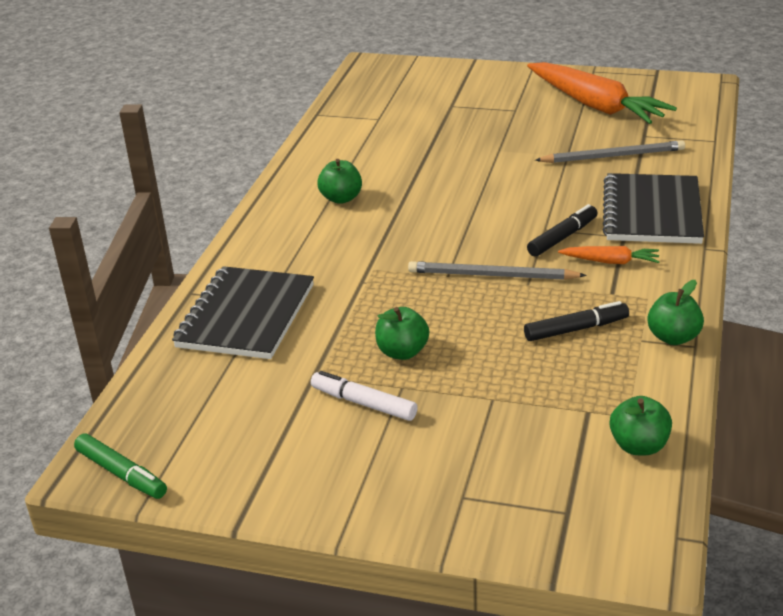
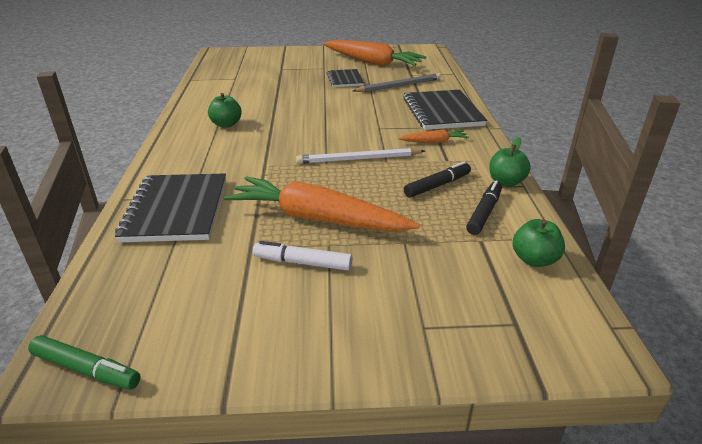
camera: 20 degrees left, 0 degrees up
green apple [375,307,429,360] -> orange carrot [224,176,420,232]
grey pencil [408,261,587,280] -> white pencil [296,148,425,164]
black marker [527,204,598,257] -> black marker moved to [466,181,502,235]
none -> black notebook [327,69,364,87]

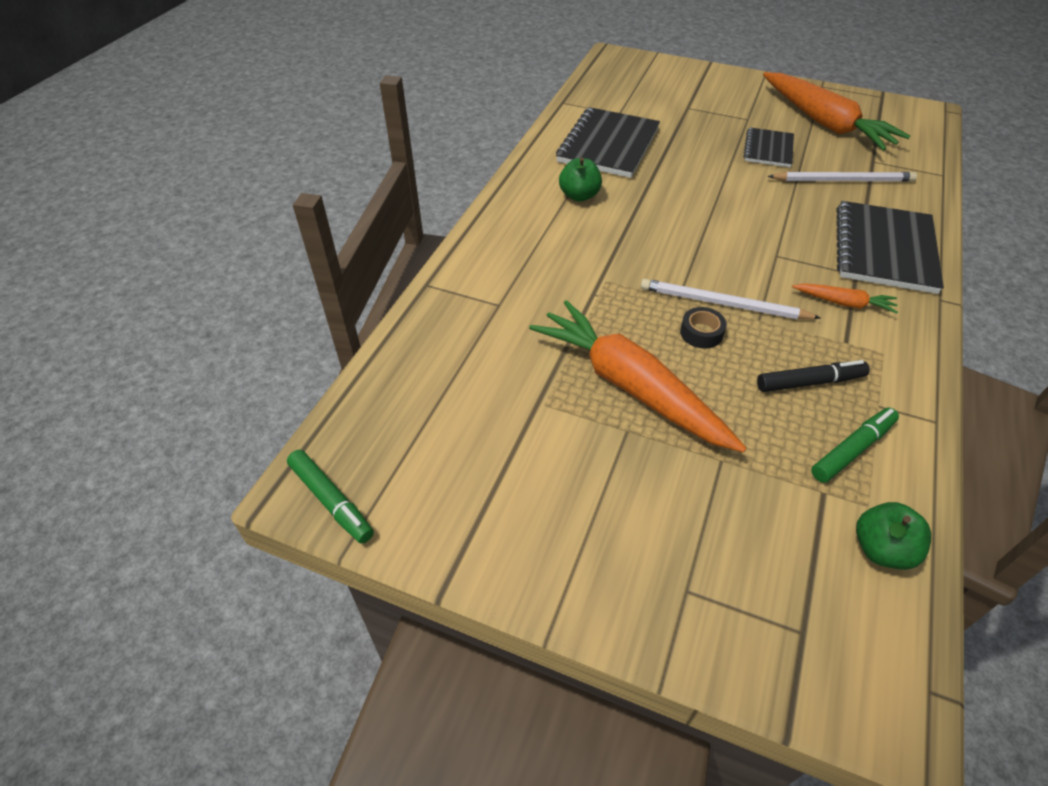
camera: 25 degrees right, 15 degrees up
black notebook [115,174,226,242] -> black notebook moved to [556,107,660,178]
white marker [253,241,352,271] -> none
grey pencil [353,73,441,92] -> white pencil [768,172,917,182]
black marker [466,181,502,235] -> green marker [811,408,899,483]
green apple [489,138,531,187] -> none
none -> black tape [680,307,727,349]

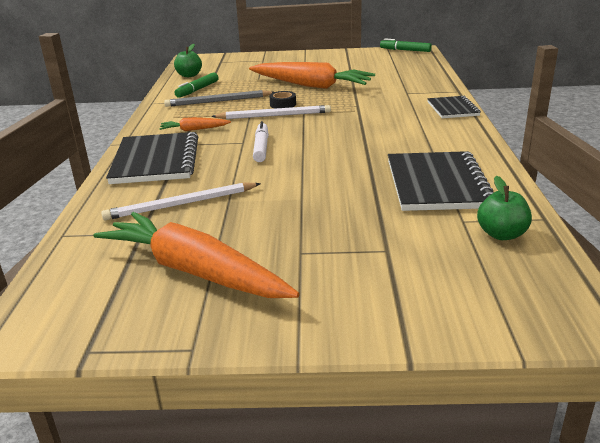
camera: 160 degrees right, 20 degrees down
green apple [559,157,602,202] -> green apple moved to [477,176,532,240]
black notebook [743,127,794,167] -> black notebook moved to [427,96,481,118]
black marker [757,360,870,392] -> grey pencil [164,90,274,107]
none -> white marker [253,121,269,162]

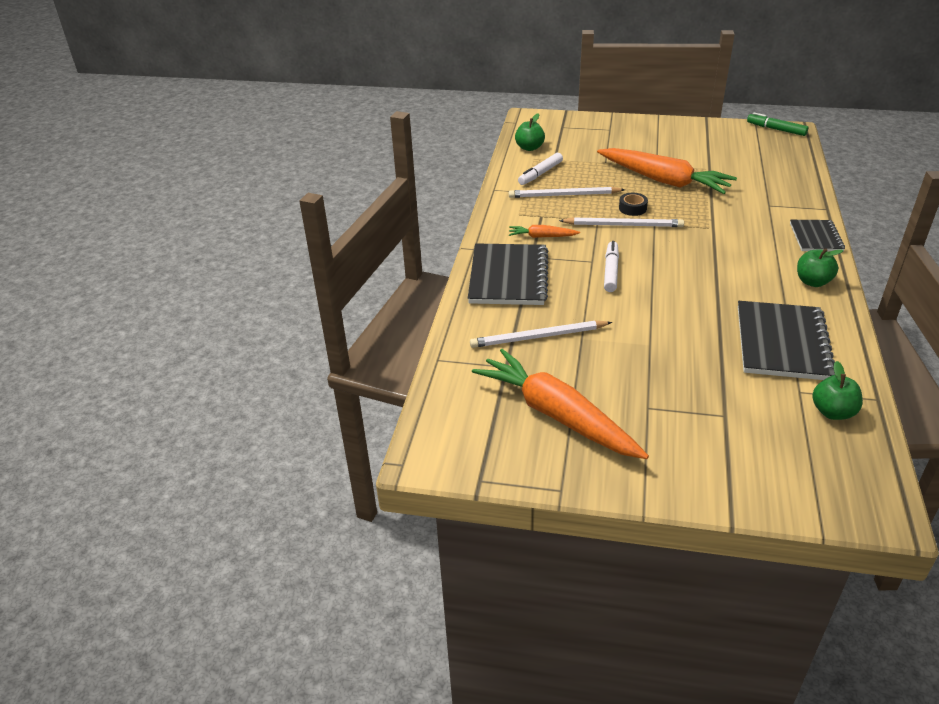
camera: 10 degrees right, 10 degrees up
grey pencil [164,90,274,107] -> white pencil [509,187,625,198]
green marker [174,72,219,98] -> white marker [518,153,563,185]
none -> green apple [797,248,843,287]

